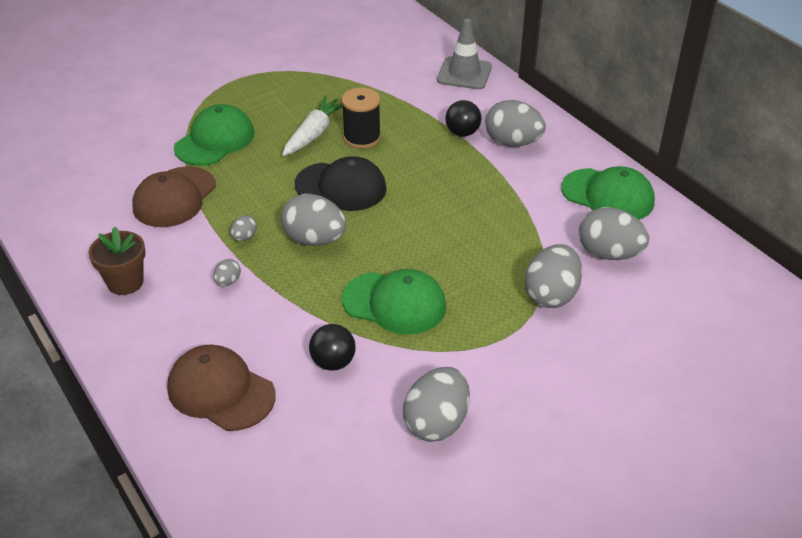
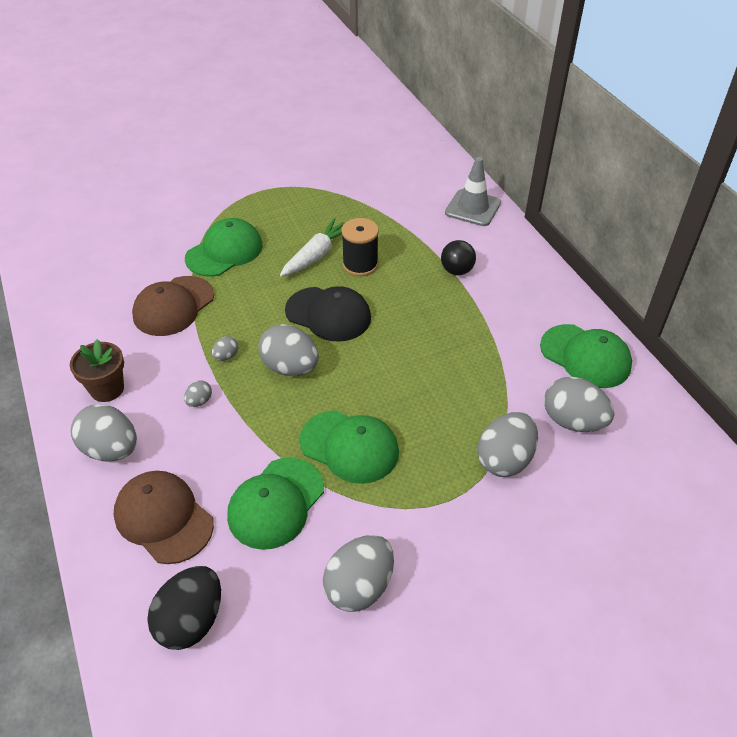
camera: 10 degrees right, 5 degrees up
black ball [309,324,356,371] -> green cap [227,458,324,550]
grey egg [485,100,546,147] -> grey egg moved to [71,404,137,462]
none -> black egg [147,566,221,650]

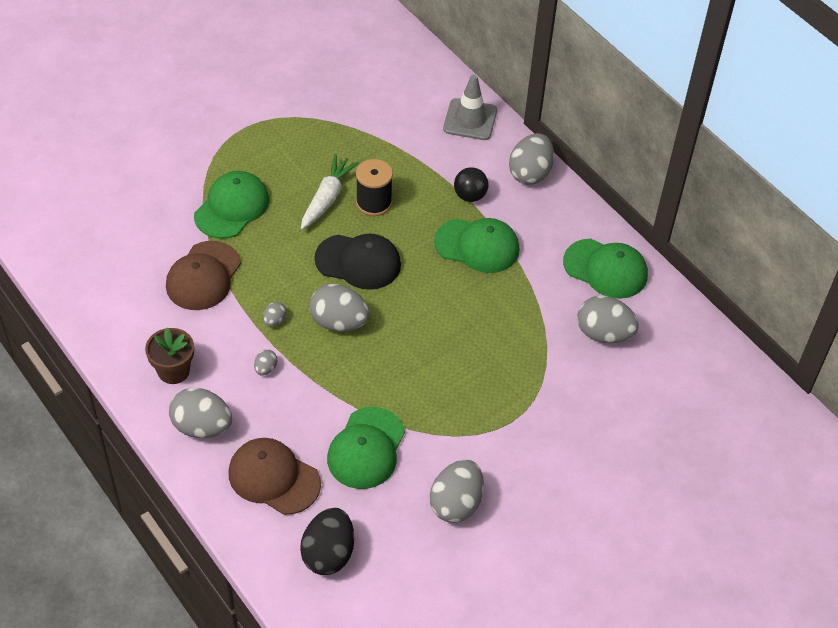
camera: 15 degrees left, 5 degrees up
green cap [299,410,399,484] -> green cap moved to [434,218,520,273]
grey egg [477,412,538,477] -> grey egg moved to [509,133,554,185]

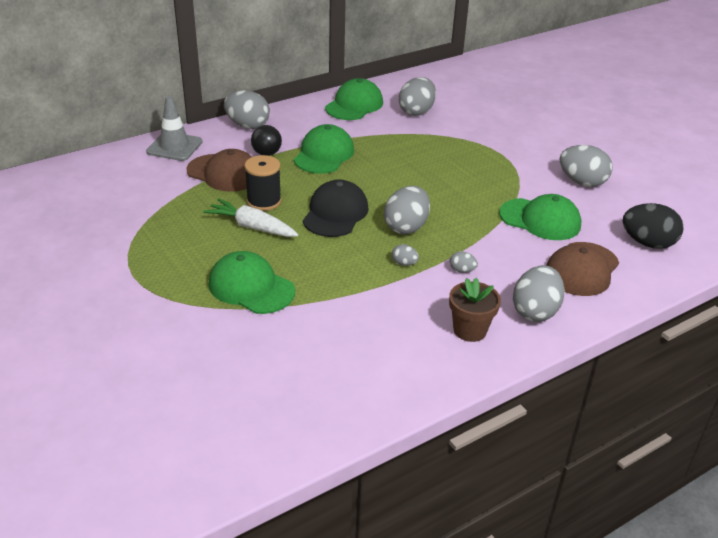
camera: 85 degrees left, 15 degrees down
brown cap [166,241,241,310] -> brown cap moved to [186,149,252,192]

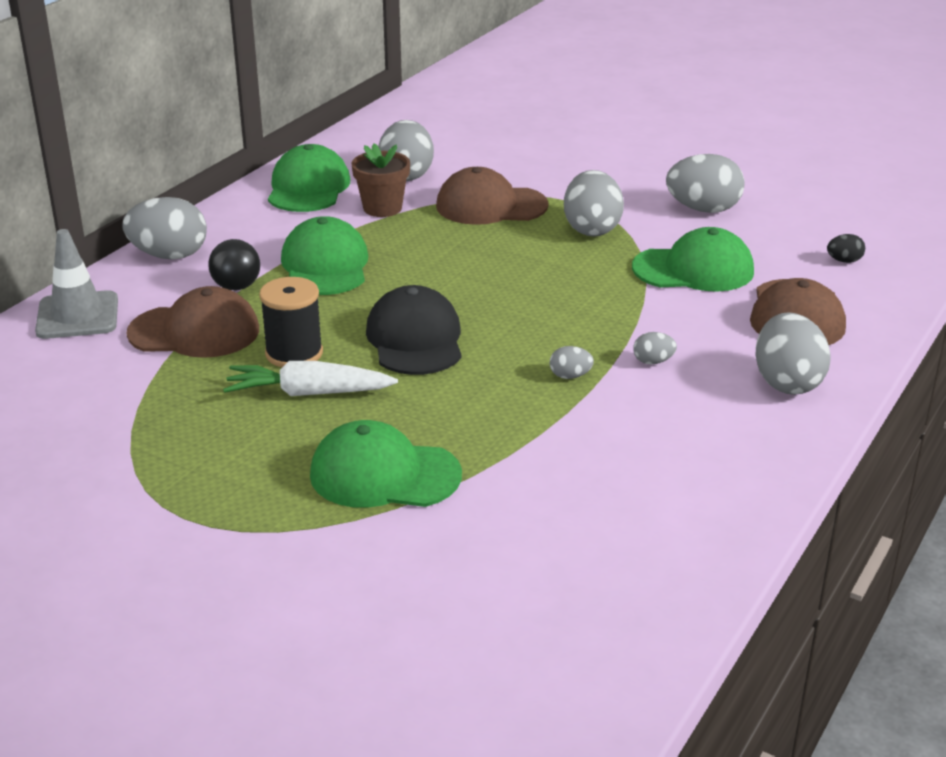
camera: 25 degrees left, 5 degrees down
grey egg [384,186,430,235] -> grey egg moved to [564,170,624,237]
brown flower pot [449,278,501,342] -> brown flower pot moved to [352,144,410,217]
black egg [623,203,684,249] -> black egg [827,234,865,263], size x0.46
none -> brown cap [436,167,549,225]

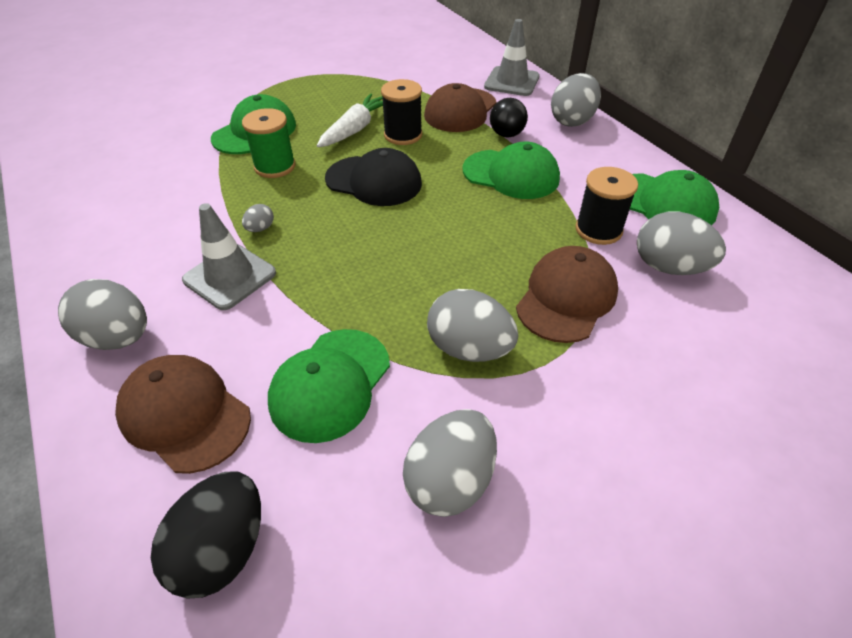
camera: 120 degrees right, 15 degrees up
brown flower pot [352,144,410,217] -> black spool [575,167,638,245]
grey egg [633,332,677,365] -> grey traffic cone [182,203,276,310]
black egg [827,234,865,263] -> black egg [151,471,261,599], size x2.16
none -> green spool [242,108,296,178]

